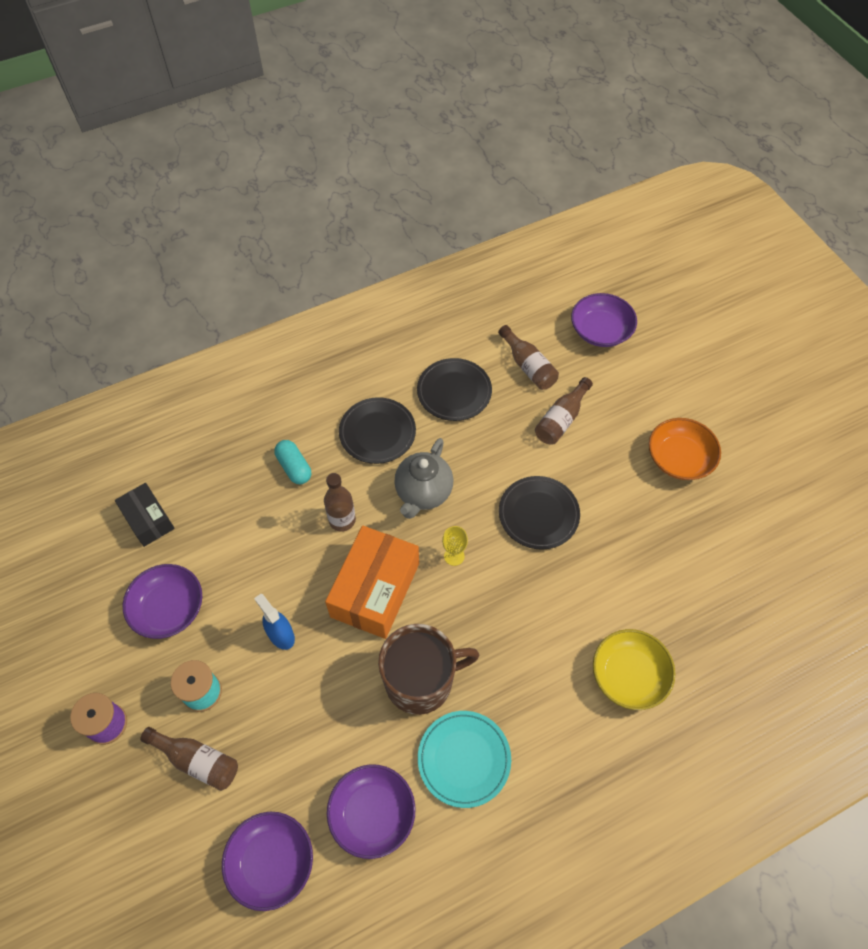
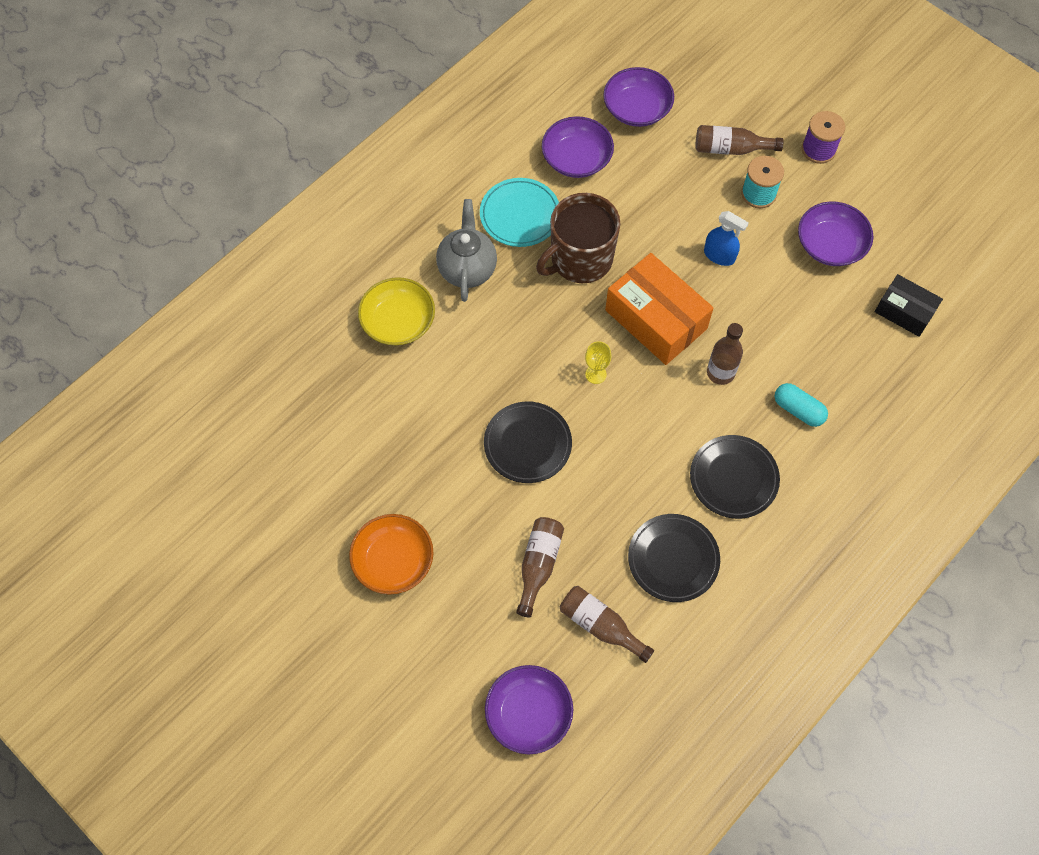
camera: 160 degrees right, 5 degrees up
orange box [325,526,419,639] -> orange box turned 45 degrees counterclockwise [605,253,714,365]
grey teapot [394,438,453,519] -> grey teapot moved to [436,199,497,302]

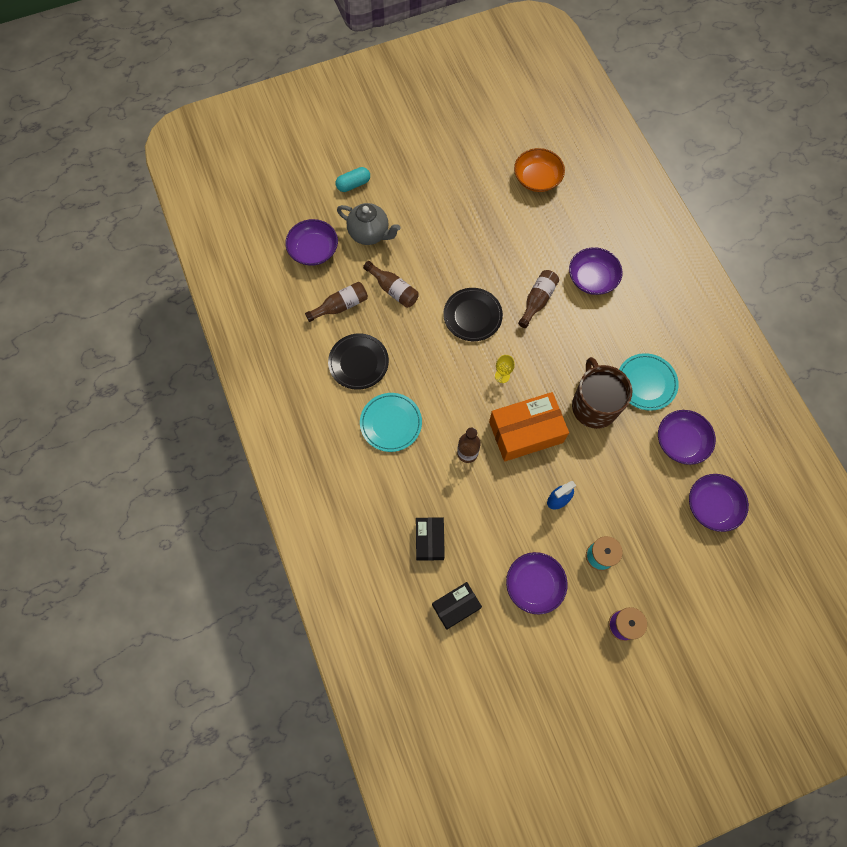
camera: 115 degrees right, 5 degrees up
orange bowl [349,514,434,595] -> orange bowl moved to [514,148,565,192]
yellow bowl [358,277,435,346] -> purple bowl [569,247,623,295]
grey teapot [436,199,497,302] -> grey teapot moved to [337,203,400,245]
black plate [690,435,780,519] -> turquoise plate [360,393,422,452]
brown bottle [696,125,784,155] -> brown bottle moved to [518,270,559,328]
turquoise capsule [775,383,828,427] -> turquoise capsule moved to [336,167,370,192]
none -> black box [416,517,445,561]

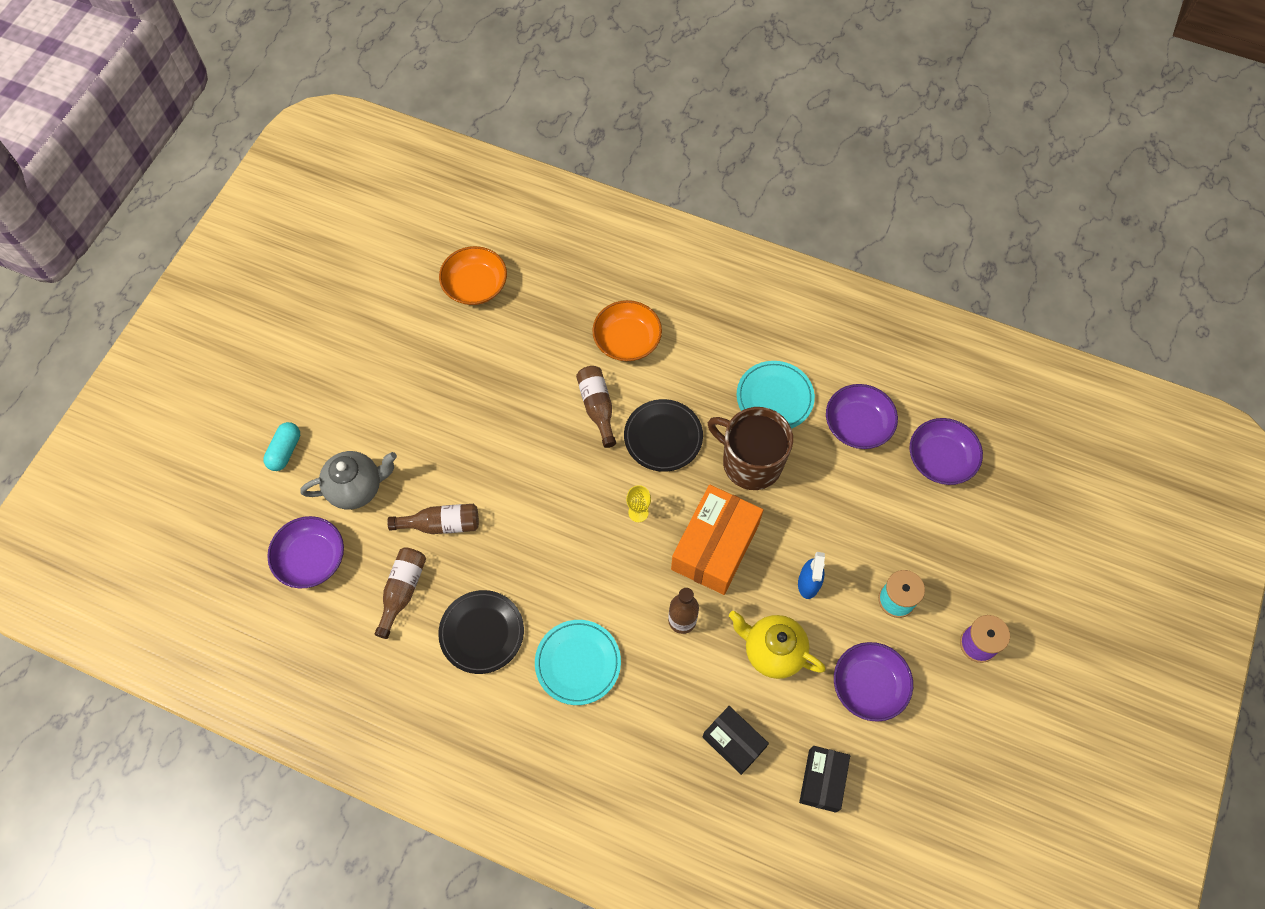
camera: 45 degrees left, 5 degrees down
black plate [443,288,503,341] -> black plate moved to [624,399,703,472]
purple bowl [569,247,623,295] -> orange bowl [592,300,662,361]
none -> yellow teapot [729,611,826,679]

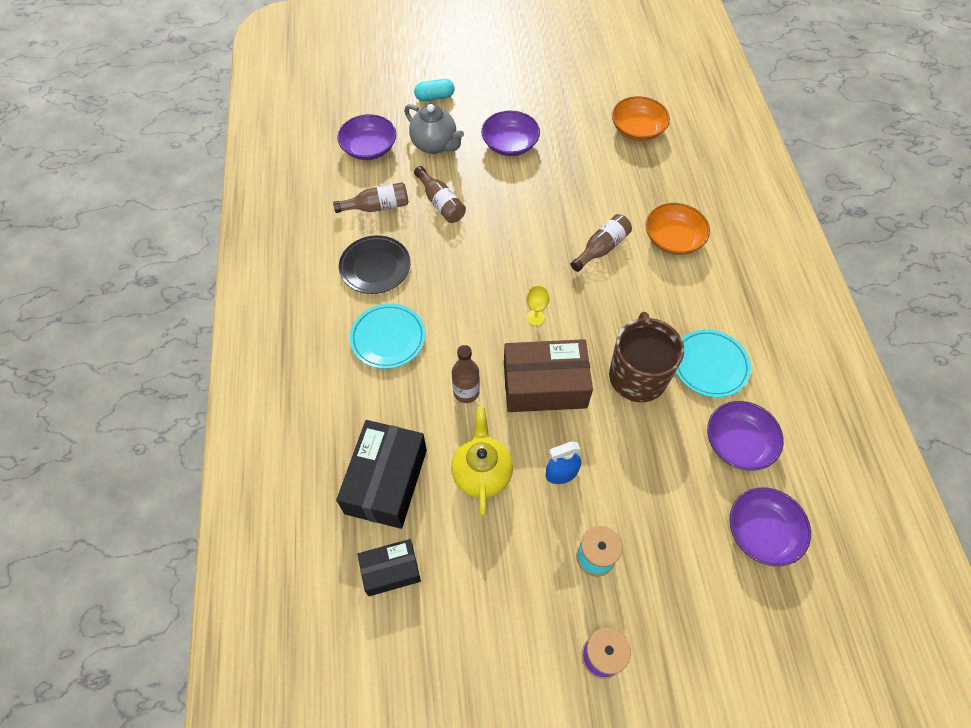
camera: 60 degrees right, 5 degrees down
black plate [624,399,703,472] -> none
orange box [671,485,763,595] -> brown box [504,339,593,412]
black box [703,706,769,775] -> black box [336,420,427,529], size x1.70
purple bowl [834,642,913,722] -> purple bowl moved to [481,110,540,156]

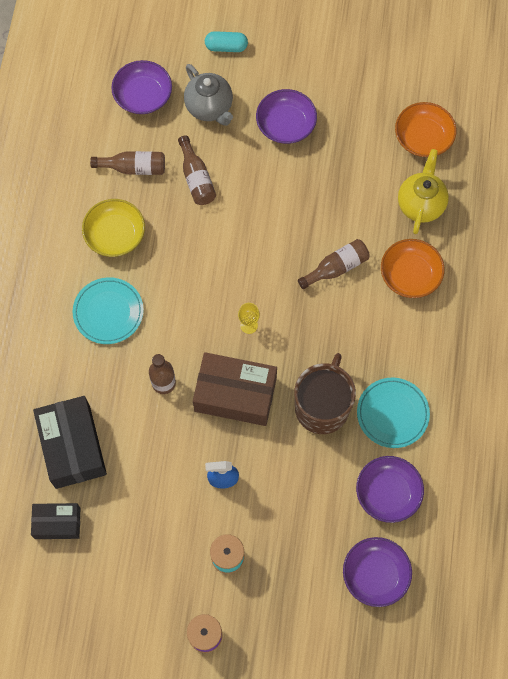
camera: 15 degrees right, 10 degrees up
black box [336,420,427,529] -> black box turned 45 degrees counterclockwise [33,396,107,489]
black plate [339,235,410,294] -> yellow bowl [82,199,145,257]
yellow teapot [451,407,513,516] -> yellow teapot moved to [398,149,449,234]

